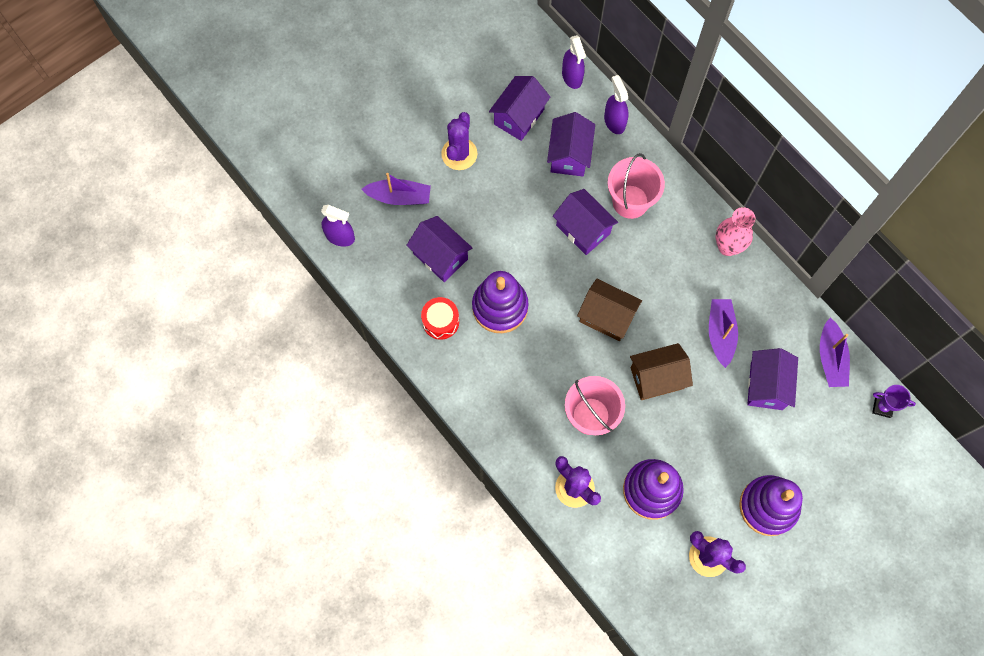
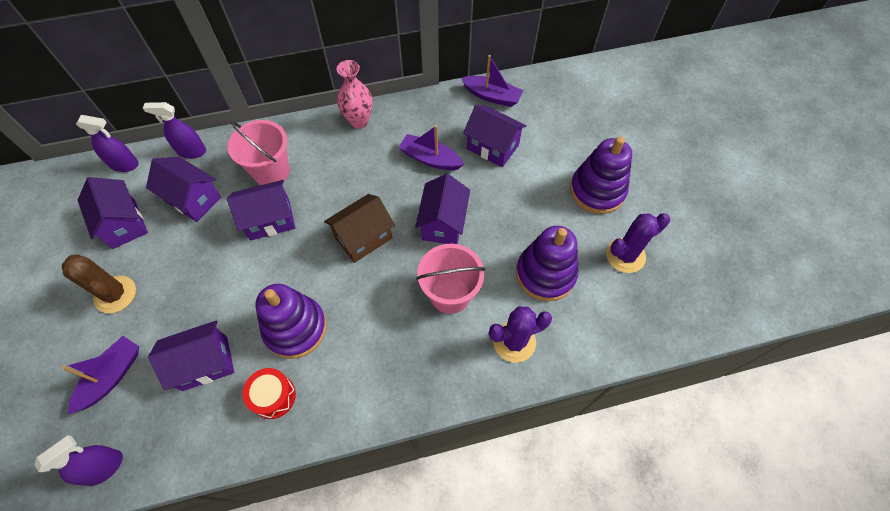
camera: 65 degrees left, 10 degrees down
purple cactus [441,112,477,170] -> brown cactus [62,254,136,313]
brown house [630,343,693,400] -> purple house [415,174,470,244]
purple trophy [872,385,916,418] -> none

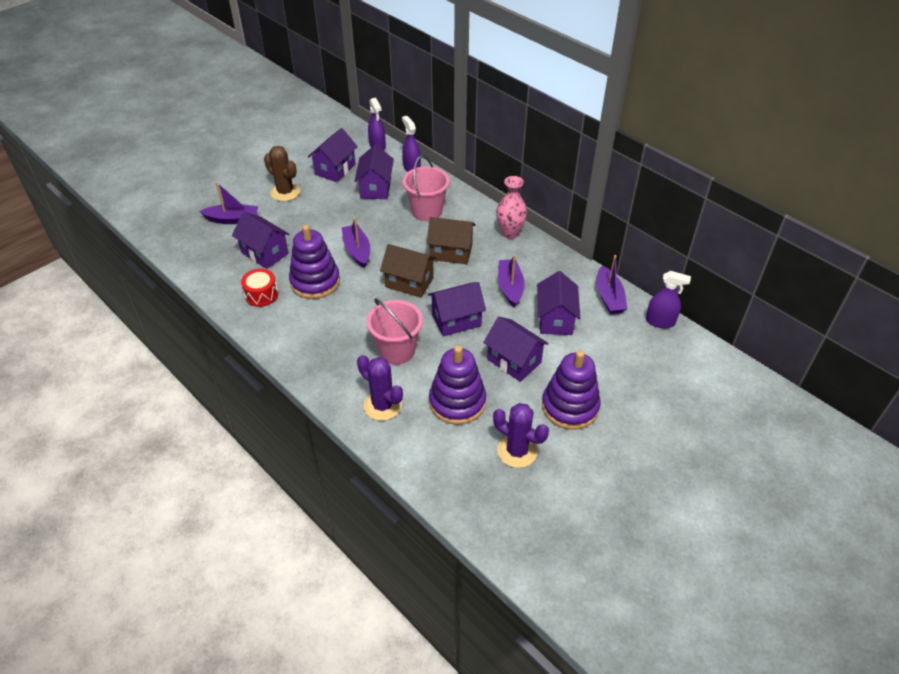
camera: 60 degrees right, 15 degrees down
purple spray bottle [34,435,123,486] -> purple spray bottle moved to [646,271,691,328]
brown cactus [62,254,136,313] -> brown cactus turned 60 degrees counterclockwise [264,146,300,201]
purple house [227,180,295,241] -> purple house moved to [483,317,549,382]
none -> purple boat [342,217,370,268]
none -> brown house [426,217,476,264]

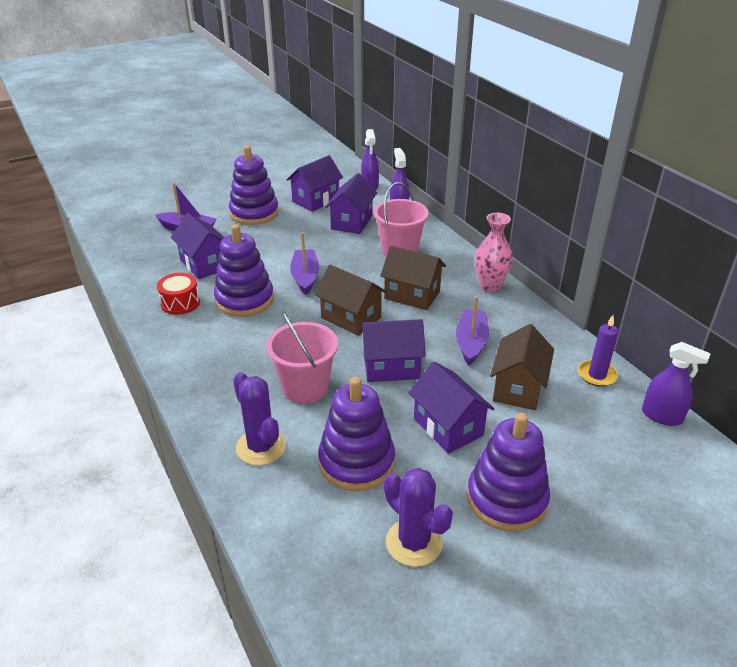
camera: 15 degrees right, 10 degrees down
brown cactus [264,146,300,201] -> purple stacking toy [229,145,279,225]
purple house [537,271,580,335] -> brown house [490,324,554,410]
purple boat [597,255,627,314] -> purple candle [578,315,618,387]

